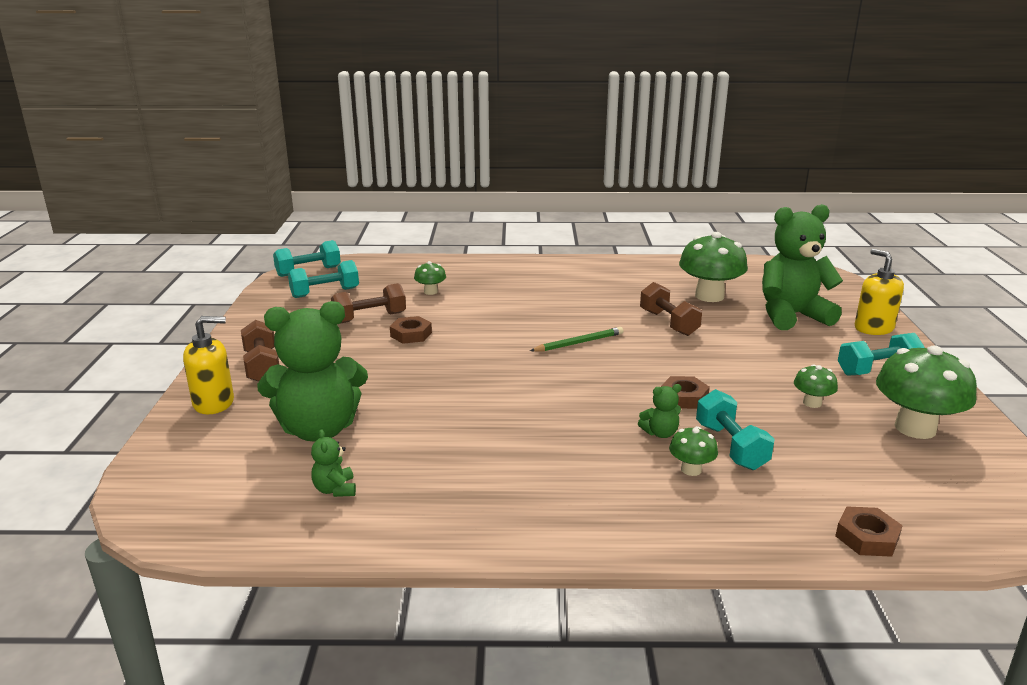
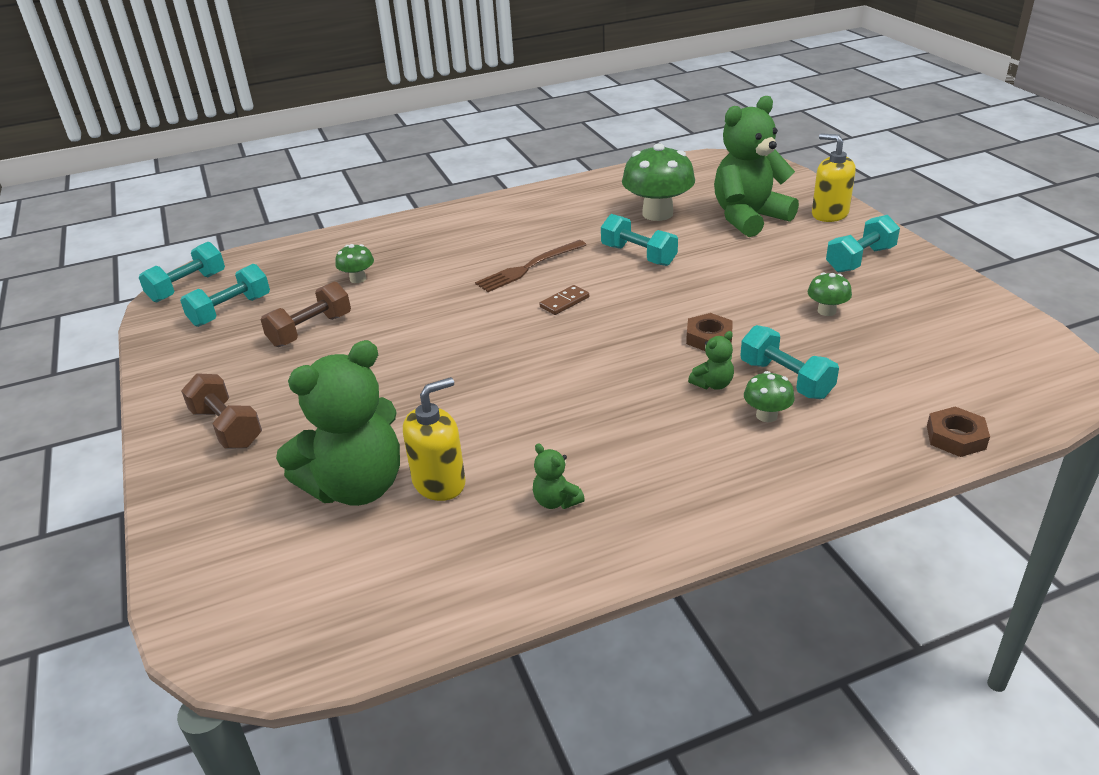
camera: 20 degrees left, 10 degrees up
yellow soap dispenser [183,316,234,414] -> yellow soap dispenser moved to [403,377,466,501]
green teddy bear [311,429,356,497] -> green teddy bear moved to [533,444,585,509]
brown nut [390,316,432,344] -> none
green pencil [530,327,624,352] -> brown domino [539,285,589,315]
brown dumbbell [640,282,702,336] -> turquoise dumbbell [601,214,678,266]
green mushroom [876,345,977,439] -> none
none -> brown fork [475,240,586,292]

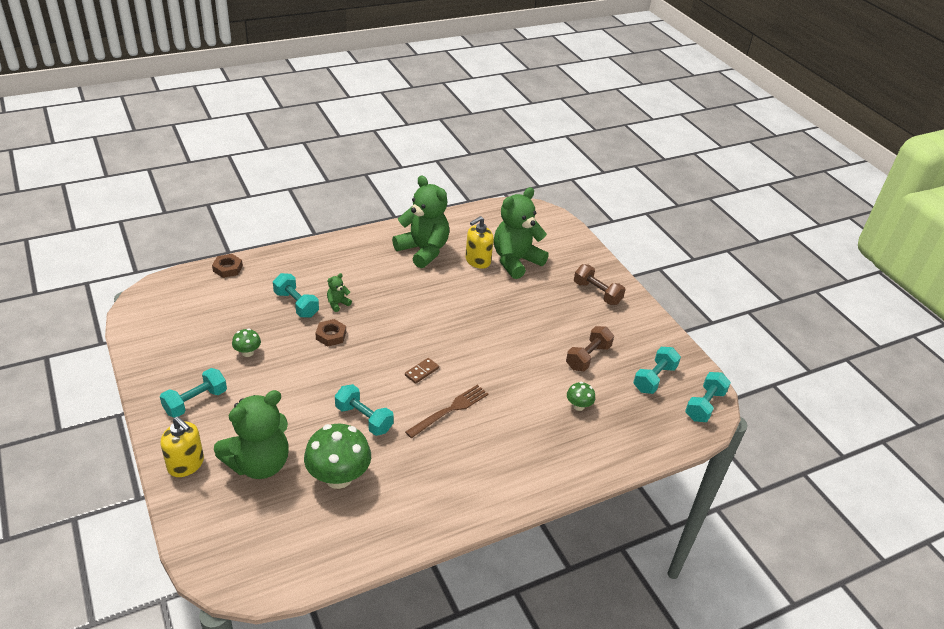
camera: 170 degrees right, 5 degrees up
green teddy bear [533,444,585,509] -> green teddy bear [392,175,449,268], size x2.48
green mushroom [744,371,795,422] -> none

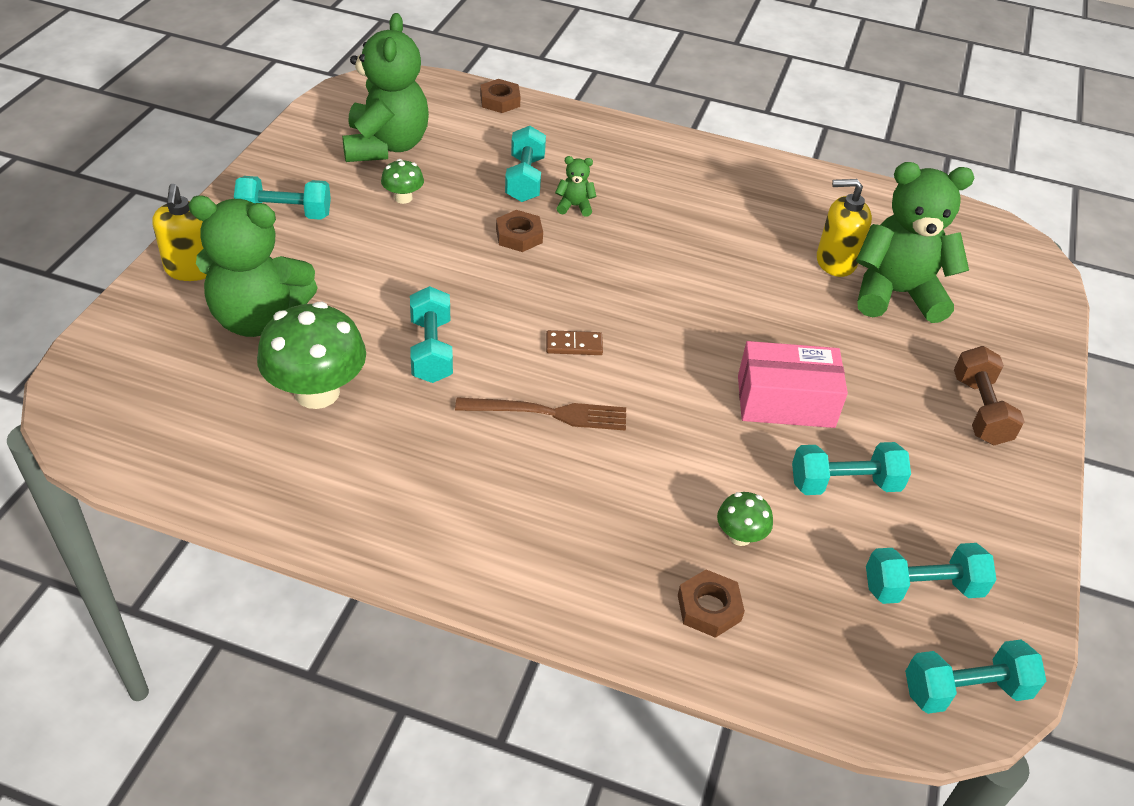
camera: 45 degrees right, 5 degrees up
green teddy bear [392,175,449,268] -> green teddy bear moved to [342,13,429,162]
brown dumbbell [566,326,614,371] -> turquoise dumbbell [792,442,911,495]
none -> brown nut [678,570,745,638]
none -> pink box [738,341,848,428]

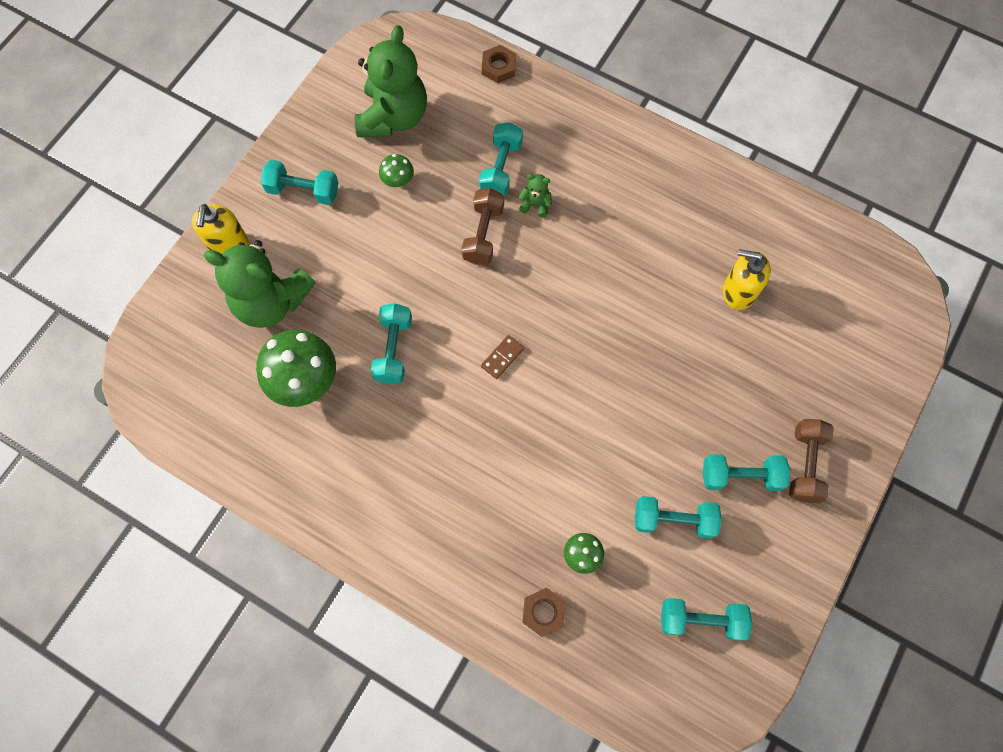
camera: 15 degrees right, 25 degrees up
brown fork [455,397,626,431] -> none
brown nut [496,210,543,252] -> brown dumbbell [461,188,504,265]
brown domino [546,330,603,355] -> brown domino turned 60 degrees counterclockwise [481,335,524,379]
pink box [738,341,848,428] -> none
green teddy bear [856,162,974,323] -> none
turquoise dumbbell [905,640,1046,714] -> turquoise dumbbell moved to [703,454,790,491]

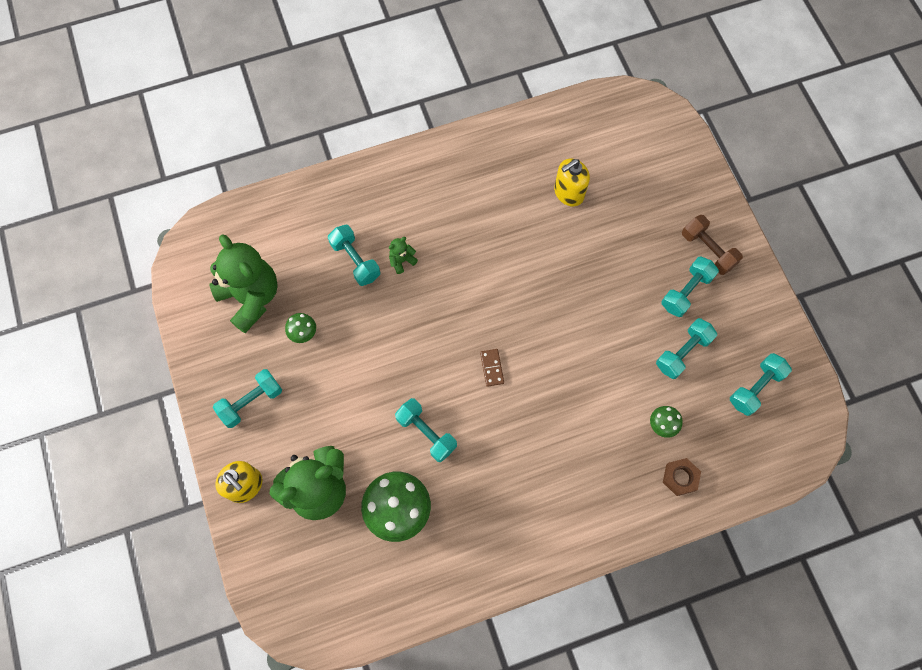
camera: 50 degrees left, 0 degrees up
brown dumbbell [461,188,504,265] -> none
brown nut [482,45,516,83] -> none

